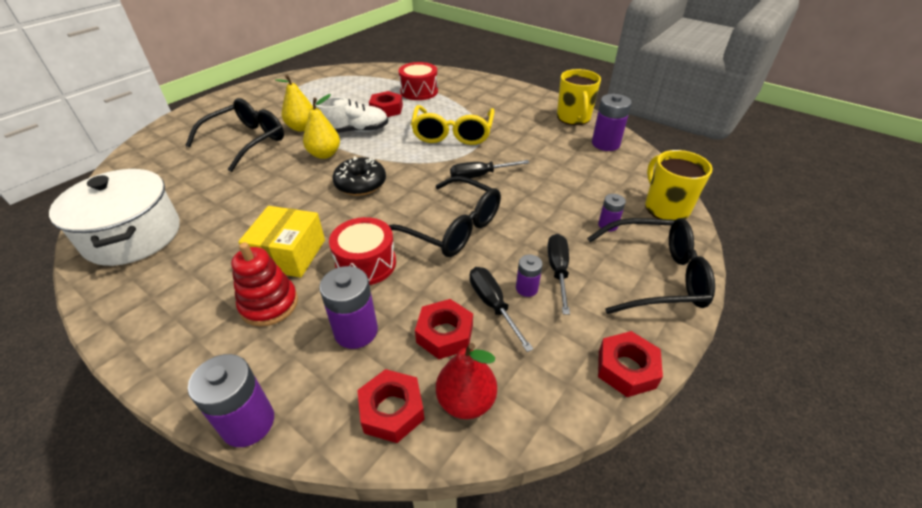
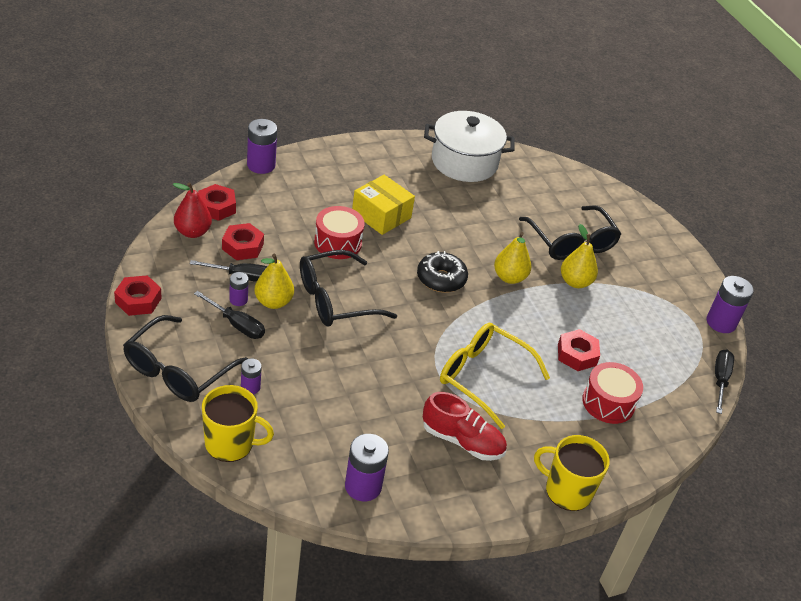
camera: 115 degrees right, 0 degrees up
red stacking toy [231,242,298,327] -> none
white shoe [315,97,388,133] -> none
purple battery [319,266,378,349] -> purple battery moved to [707,276,754,333]
black screwdriver [450,160,530,178] -> black screwdriver moved to [715,350,734,414]
yellow mug [557,69,601,125] -> yellow mug moved to [534,435,610,511]
none -> yellow pear [254,254,294,309]
none -> red shoe [423,392,507,461]

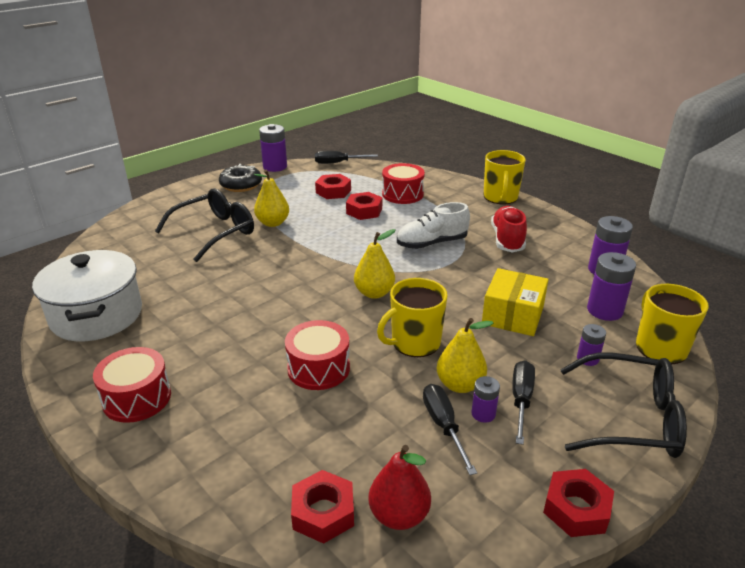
camera: 105 degrees left, 10 degrees down
red nut [222,223,264,260] -> red nut moved to [315,174,351,199]
purple battery [247,119,277,174] -> purple battery moved to [587,252,636,321]
black glasses [300,250,397,327] -> yellow mug [377,278,447,357]
yellow box [352,175,415,235] -> yellow box moved to [482,268,548,336]
black donut [417,251,468,293] -> black donut moved to [219,164,262,192]
yellow glasses [440,323,550,429] -> white shoe [397,202,470,249]
yellow pear [494,232,531,284] -> yellow pear moved to [354,229,395,299]
none -> red drum [93,347,171,423]

